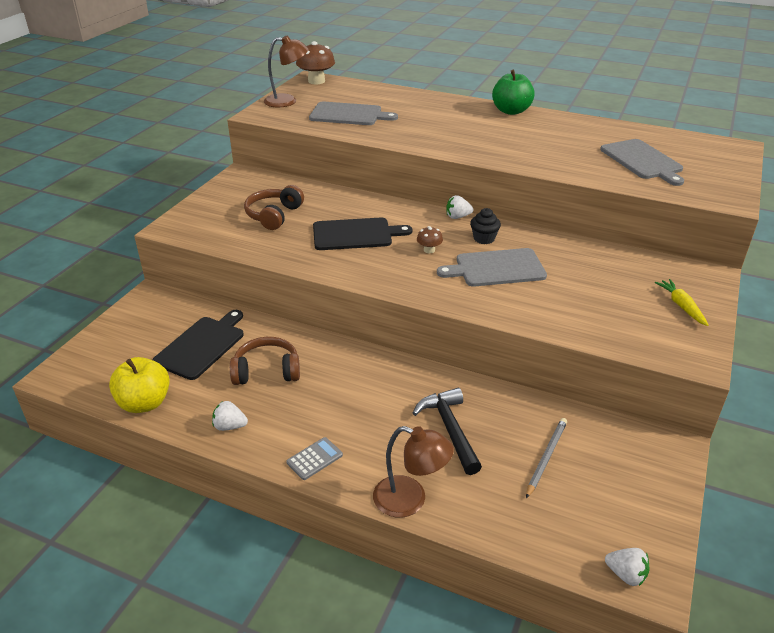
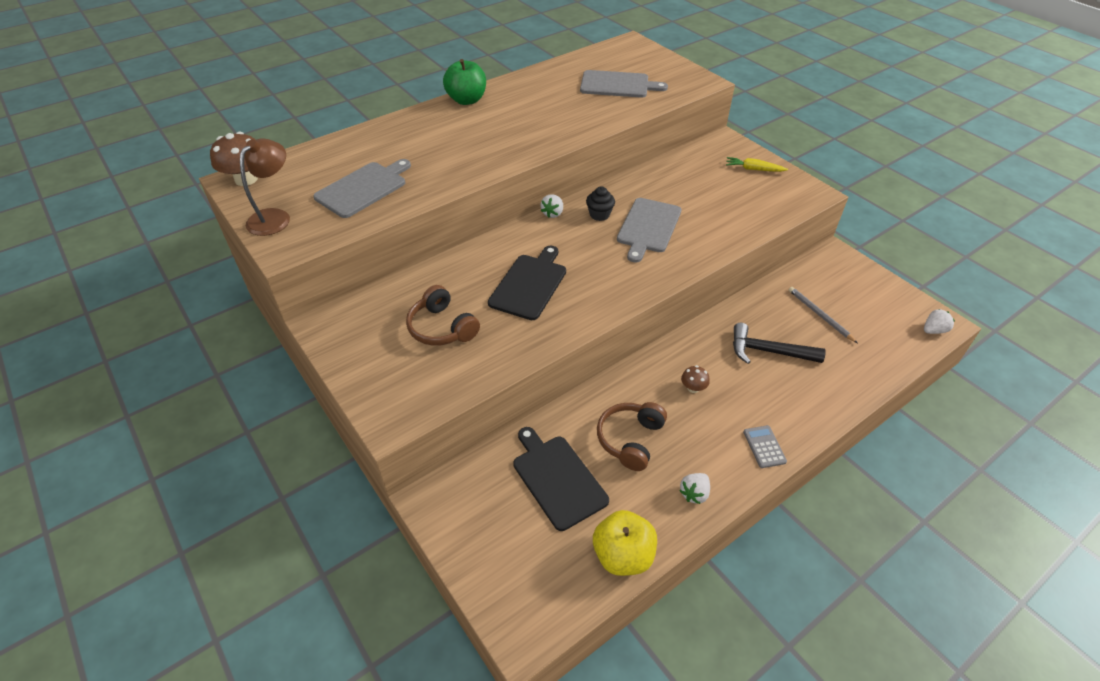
camera: 60 degrees left, 10 degrees up
brown lamp [373,426,454,517] -> none
brown mushroom [417,226,443,253] -> brown mushroom moved to [681,365,710,393]

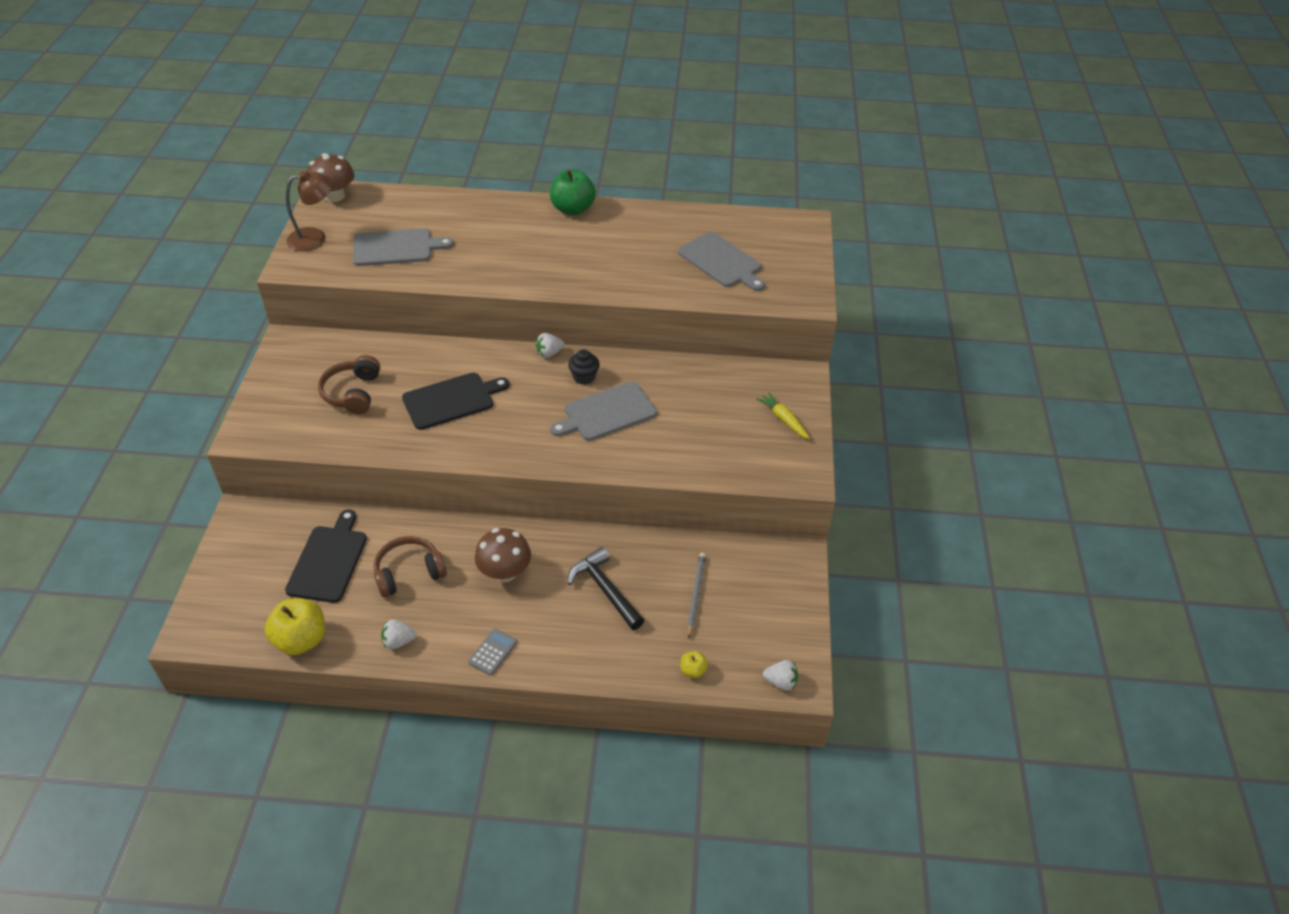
camera: 40 degrees right, 0 degrees up
brown mushroom [681,365,710,393] -> brown mushroom [475,528,531,582], size x1.92
none -> yellow apple [680,651,708,678]

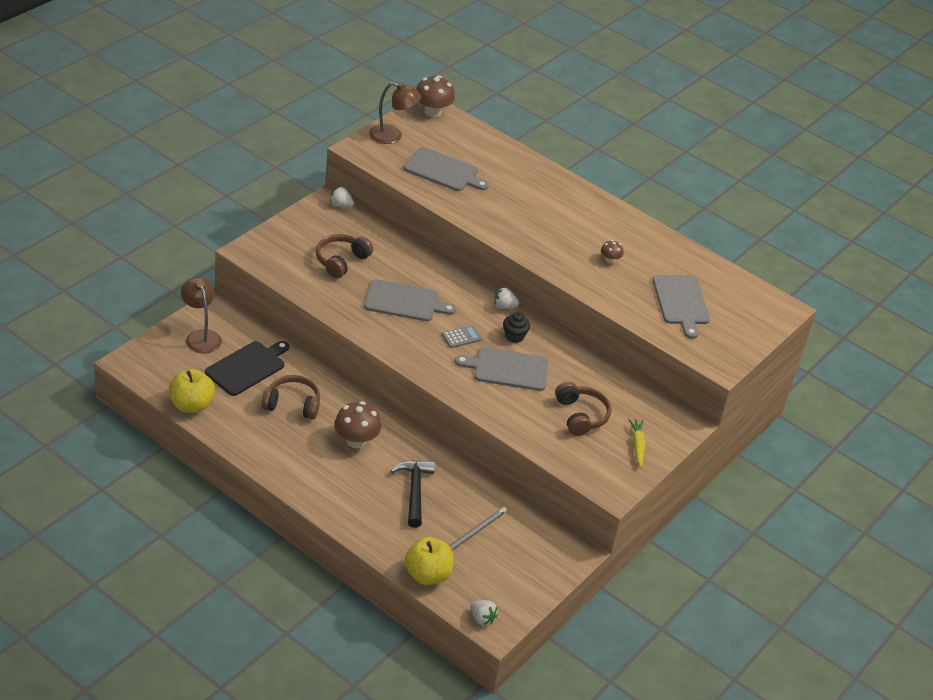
camera: 30 degrees right, 5 degrees down
white strawberry [381,619,417,649] -> white strawberry moved to [330,187,354,207]
black cutting board [402,373,509,430] -> grey cutting board [364,279,456,321]
grey calculator [468,629,517,676] -> grey calculator moved to [442,325,482,348]
green apple [550,169,596,215] -> none
yellow apple [680,651,708,678] -> yellow apple [405,537,453,585], size x2.09
none -> brown lamp [181,277,222,353]
none -> brown headphones [555,382,611,436]
none -> brown mushroom [601,240,624,264]

